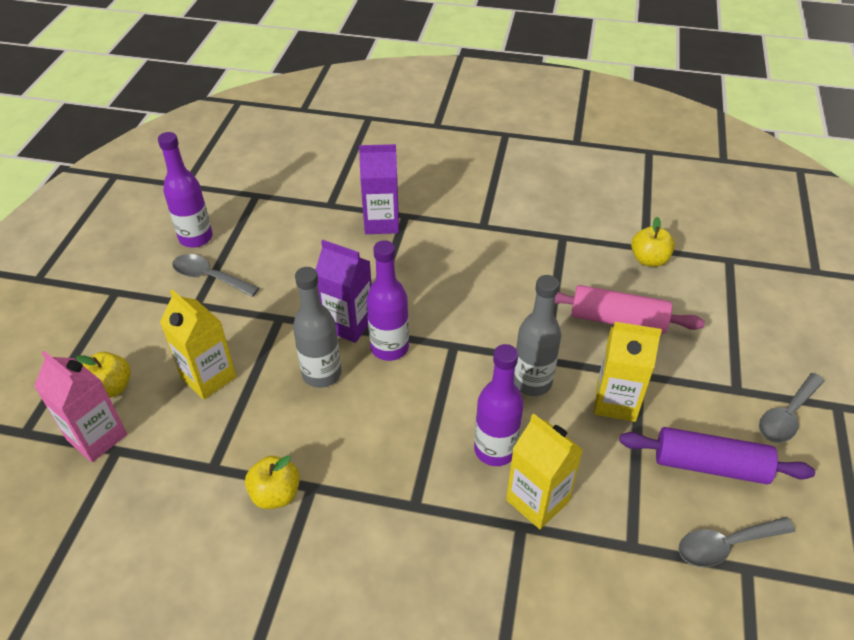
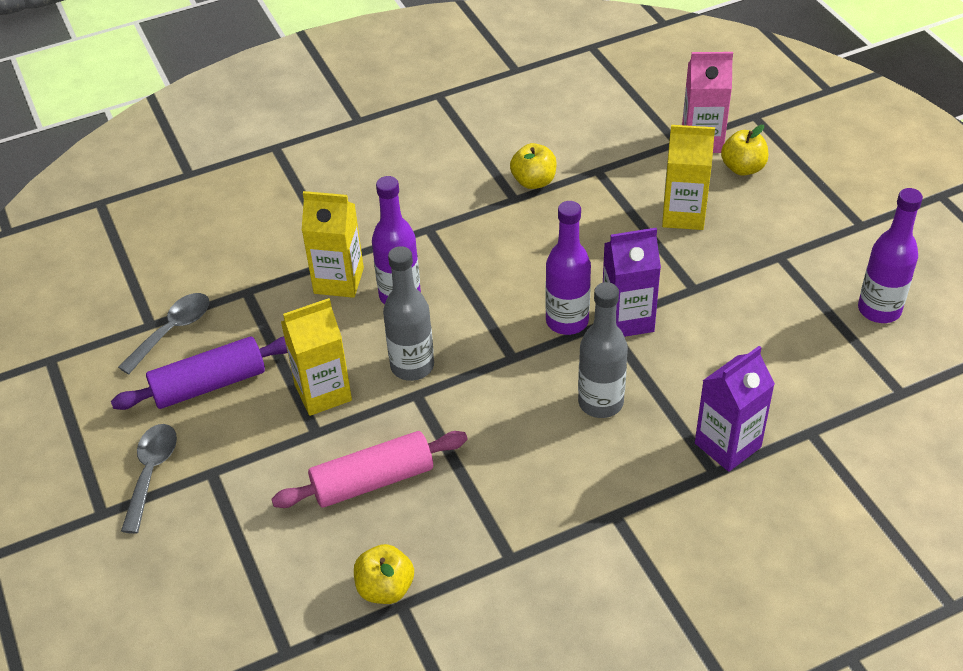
camera: 145 degrees right, 0 degrees up
grey spoon [172,254,259,297] -> none
grey bottle [293,267,341,388] -> grey bottle moved to [578,282,628,418]

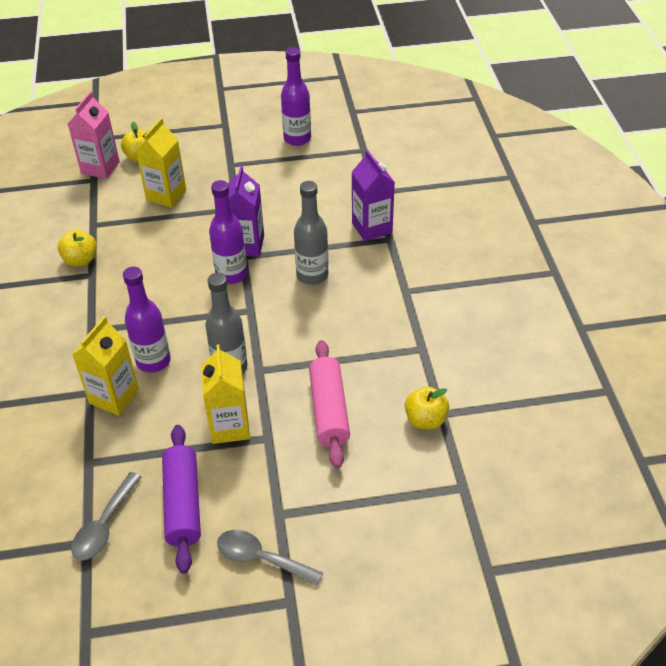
camera: 75 degrees left, 0 degrees up
grey spoon [118,293,210,374] -> grey spoon turned 120 degrees counterclockwise [71,472,142,560]

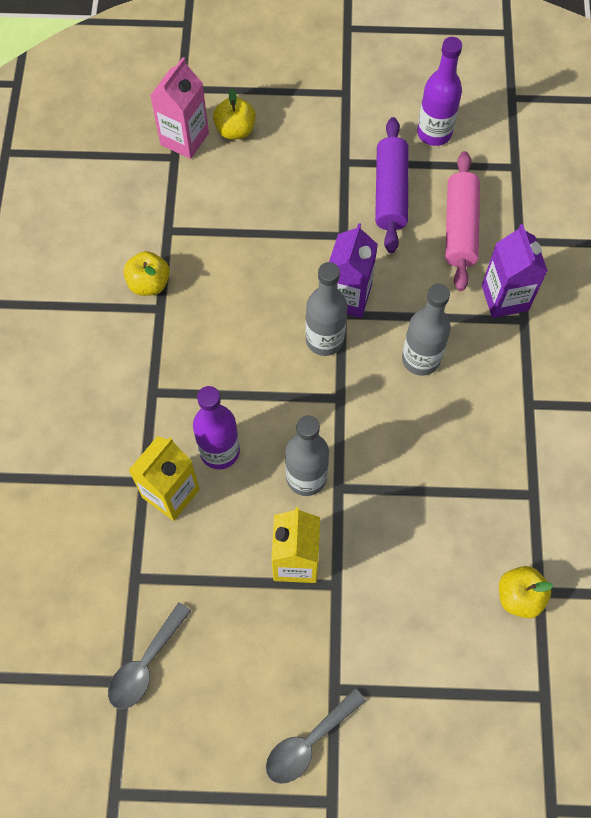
camera: 10 degrees right, 20 degrees up
yellow carton [136,118,186,208] -> none
purple rolling pin [162,425,201,574] -> purple rolling pin moved to [375,117,408,253]
purple bottle [209,180,247,284] -> grey bottle [305,262,347,356]
grey spoon [217,530,323,586] -> grey spoon turned 75 degrees counterclockwise [266,688,366,784]
pink rolling pin [309,340,350,468] -> pink rolling pin moved to [445,151,480,291]

